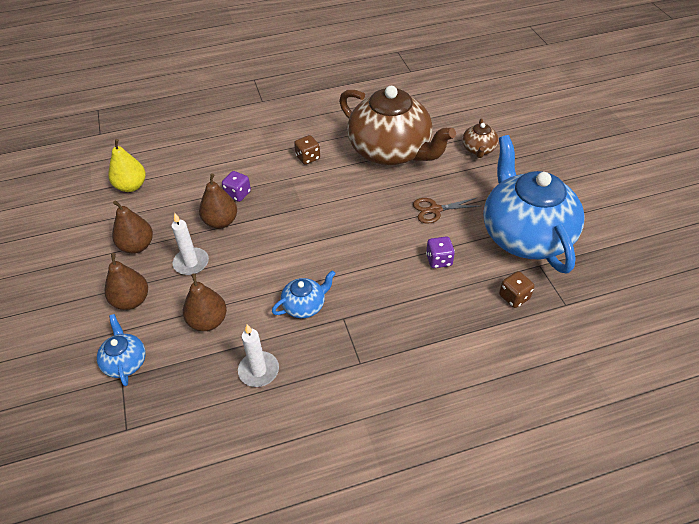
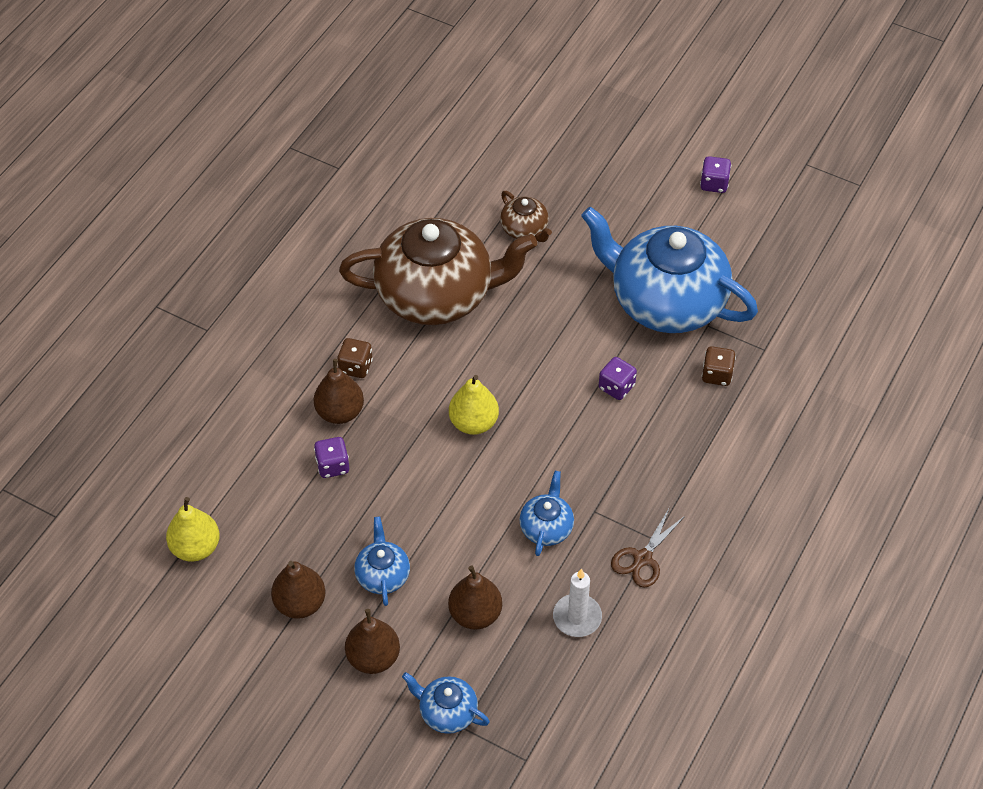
camera: 45 degrees left, 5 degrees up
white candle [171,213,209,275] -> blue teapot [354,517,410,606]
brown pear [199,173,237,229] -> brown pear moved to [313,359,364,424]
brown scissors [413,198,480,224] -> brown scissors moved to [611,507,686,588]
none -> yellow pear [449,375,499,435]
none -> purple dice [700,156,731,193]

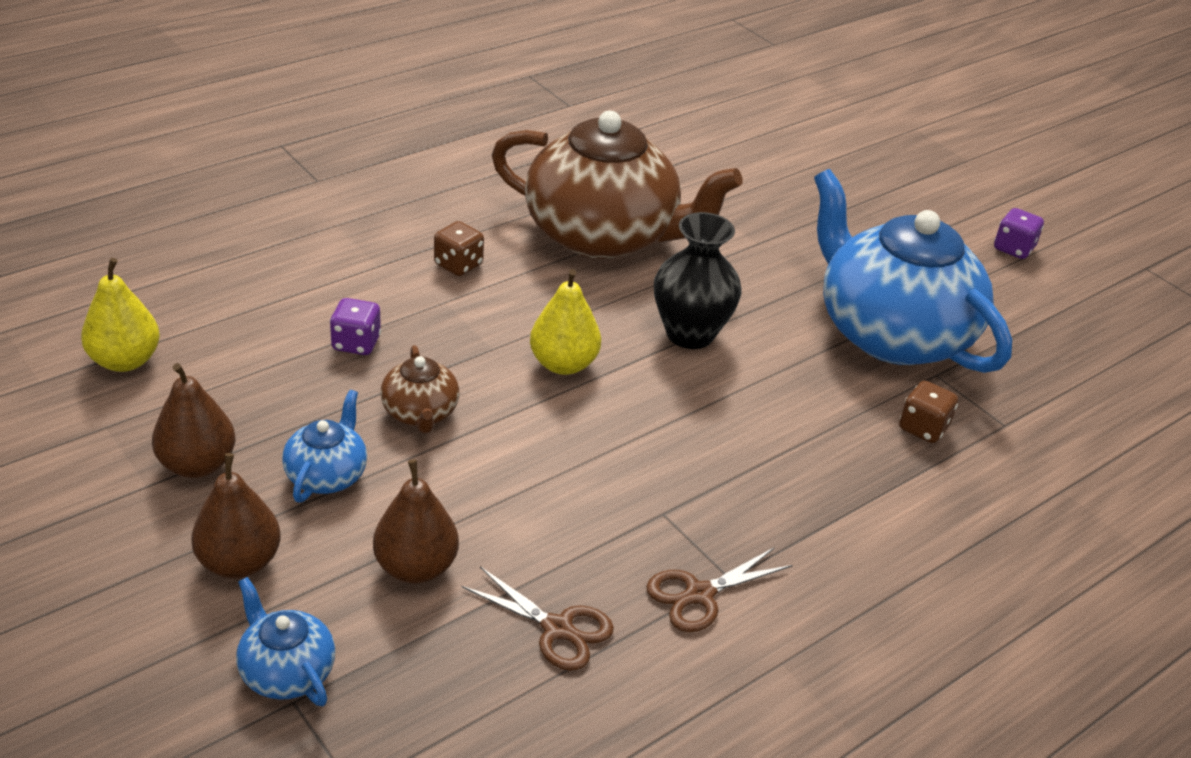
camera: 20 degrees right, 15 degrees down
brown pear [313,359,364,424] -> none
brown teapot [500,191,552,242] -> brown teapot moved to [380,345,459,433]
blue teapot [519,471,574,556] -> none
white candle [553,568,602,637] -> brown scissors [461,566,614,671]
purple dice [599,357,637,400] -> none
none -> black vase [654,212,742,349]

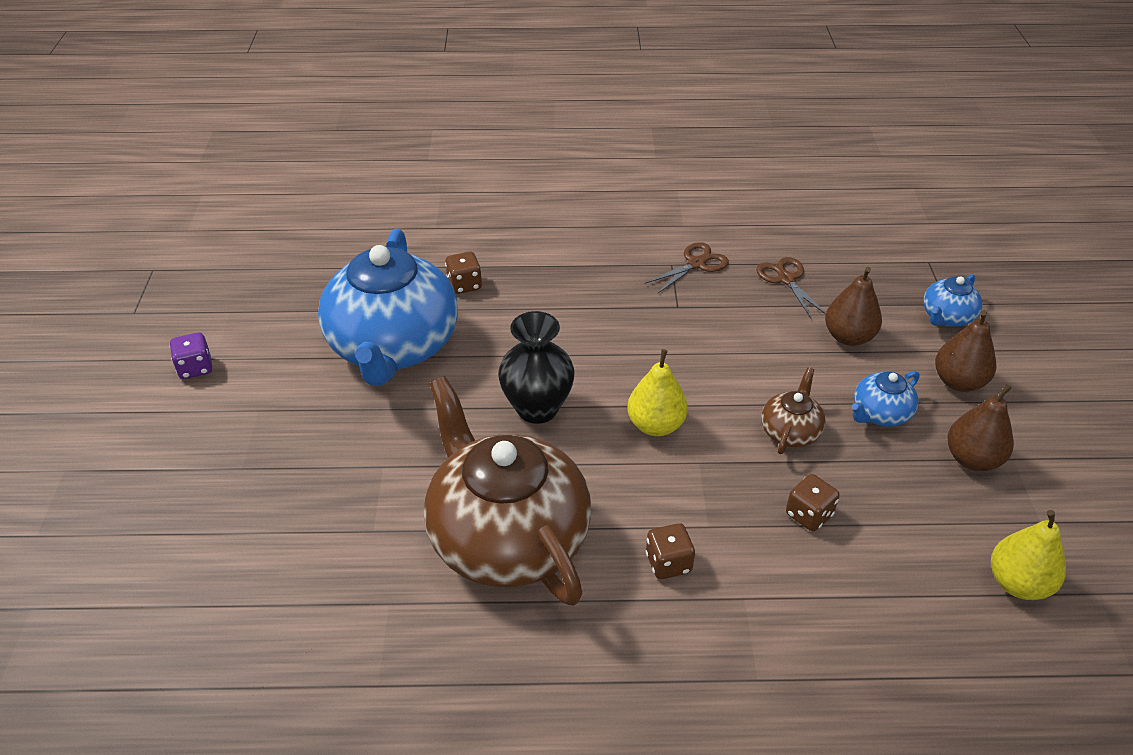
camera: 140 degrees left, 5 degrees up
blue teapot [236,577,335,706] -> blue teapot turned 45 degrees clockwise [923,274,982,326]
purple dice [330,298,381,355] -> brown dice [786,474,840,531]
brown scissors [646,547,793,632] -> brown scissors turned 45 degrees counterclockwise [645,242,729,294]

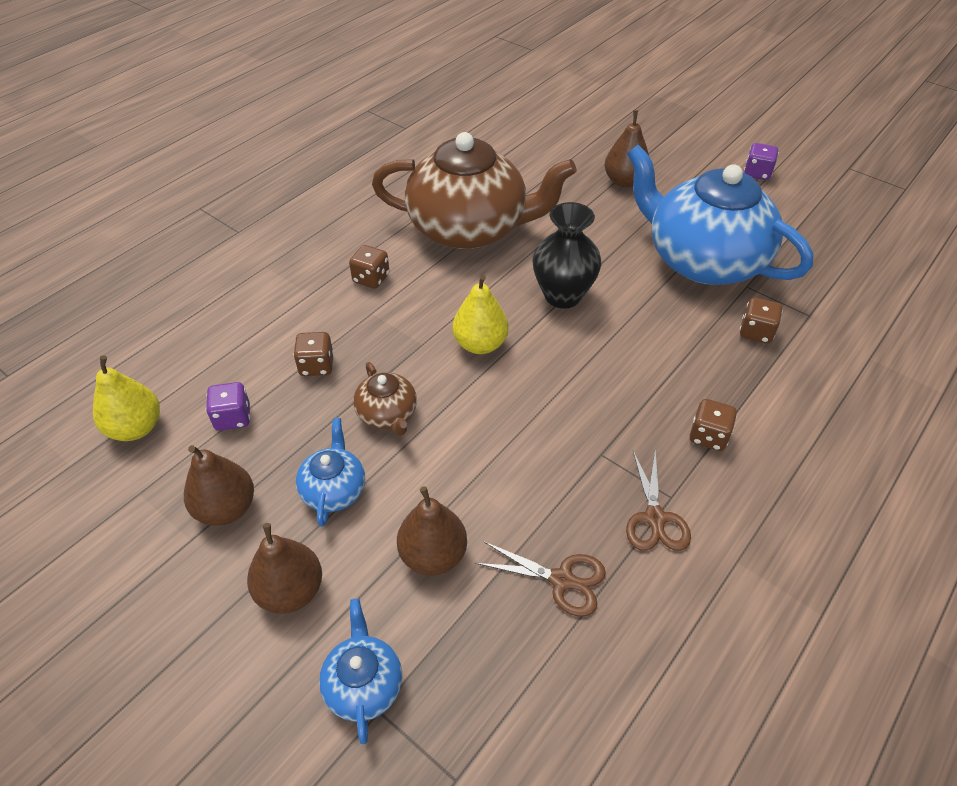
camera: 130 degrees right, 5 degrees up
none -> purple dice [206,382,250,431]
none -> brown pear [604,110,649,188]
none -> brown dice [690,399,737,451]

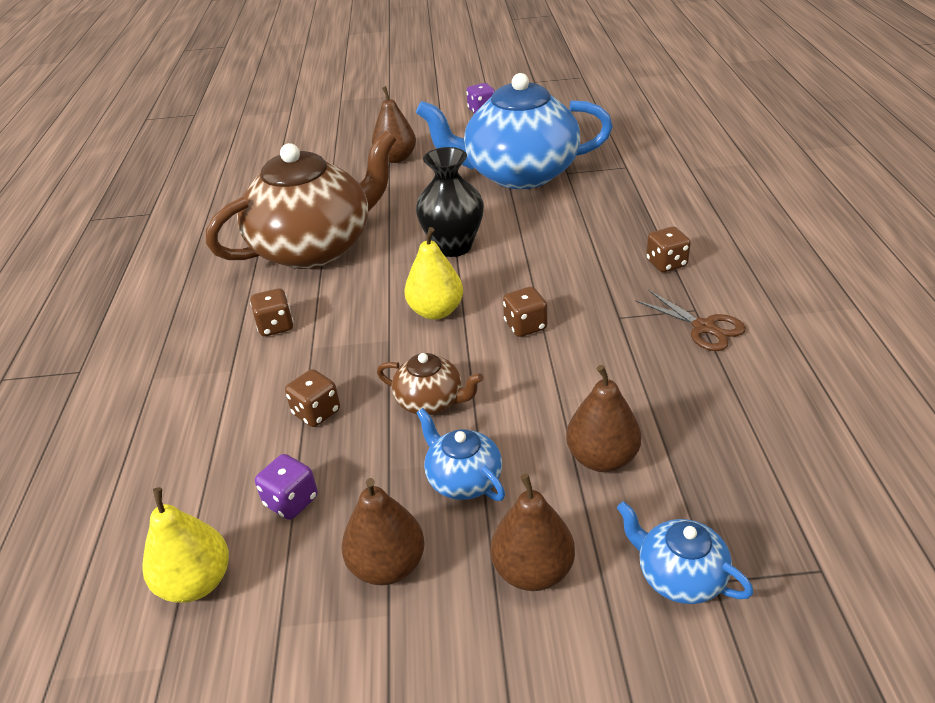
camera: 40 degrees left, 10 degrees down
brown scissors [475,541,606,616] -> none
brown dice [740,298,783,344] -> brown dice moved to [503,287,547,337]

